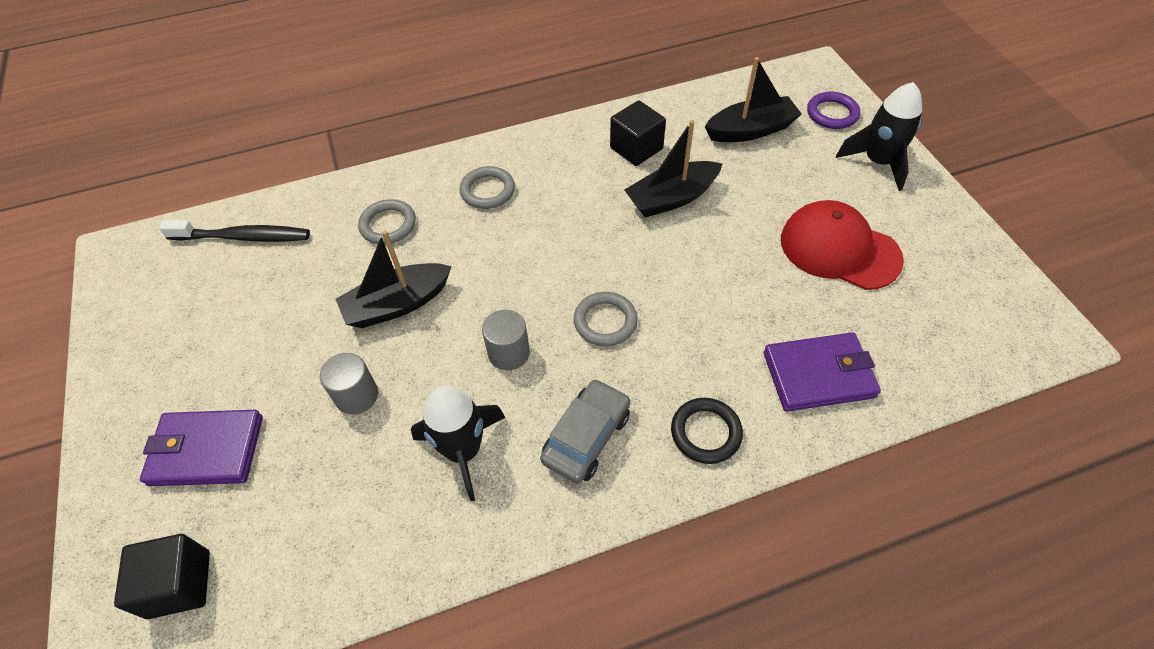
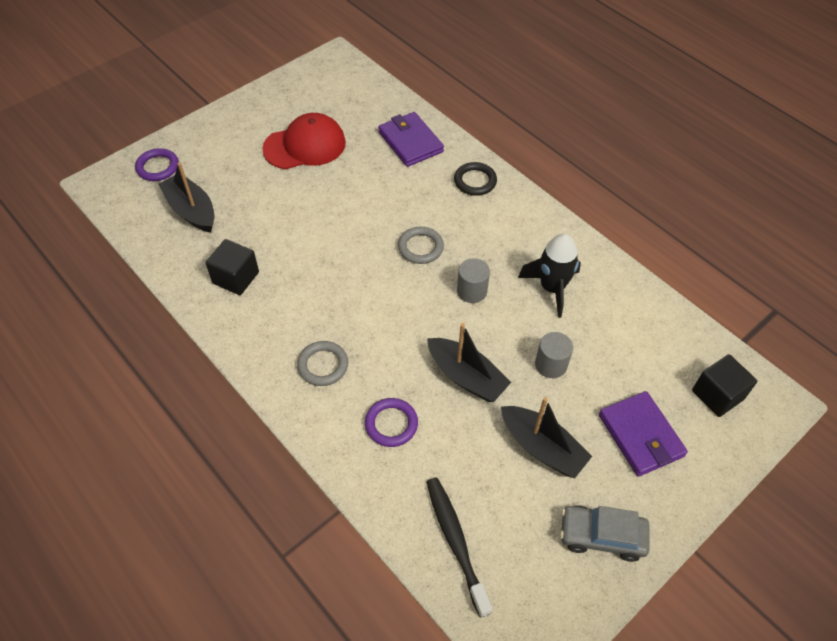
camera: 115 degrees left, 0 degrees up
grey ring [358,199,416,244] -> purple ring [365,398,418,447]
grey car [540,379,630,484] -> grey car moved to [560,505,649,562]
black boat [624,120,722,218] -> black boat moved to [501,397,592,478]
red cap [781,200,904,290] -> red cap turned 120 degrees counterclockwise [262,113,346,169]
black rocket [836,82,922,191] -> none

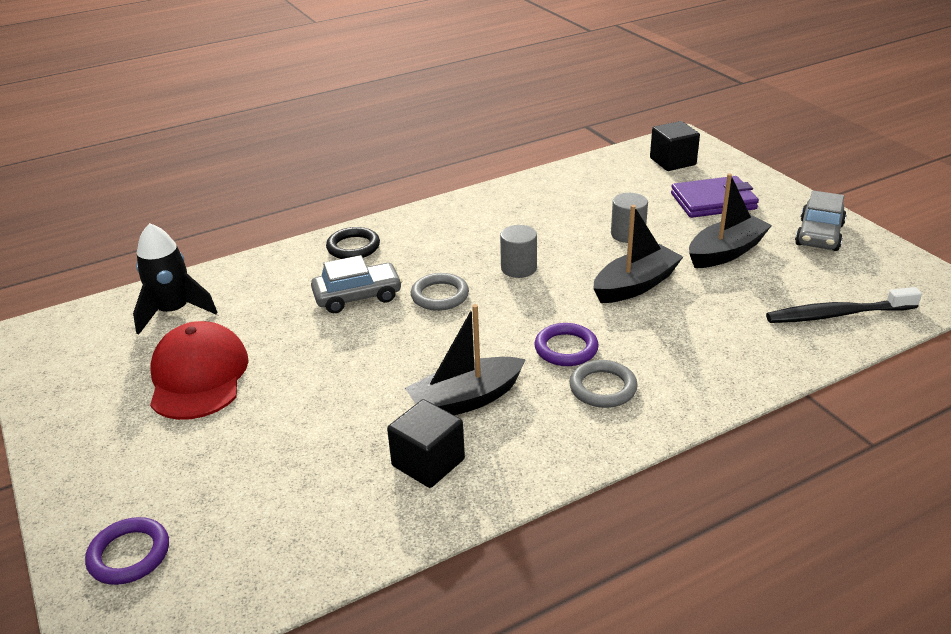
camera: 75 degrees left, 20 degrees down
black boat [158,162,215,233] -> black boat moved to [405,304,526,415]
purple ring [365,398,418,447] -> purple ring moved to [535,323,599,366]
purple wallet [378,112,444,167] -> none
black rocket [518,234,581,318] -> black rocket moved to [133,223,217,335]
none -> grey car [311,255,402,313]

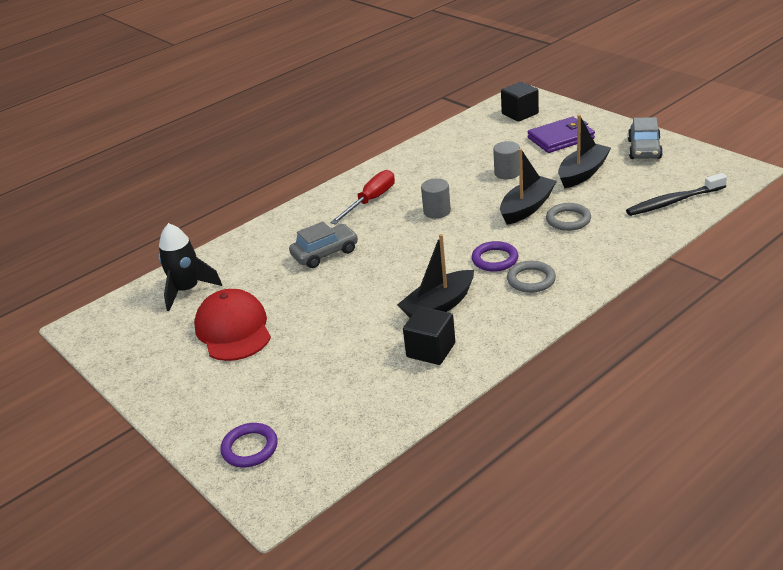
camera: 10 degrees left, 0 degrees up
black ring [326,227,380,259] -> none
grey ring [411,273,469,311] -> grey ring moved to [546,203,591,231]
none -> red screwdriver [330,170,395,224]

